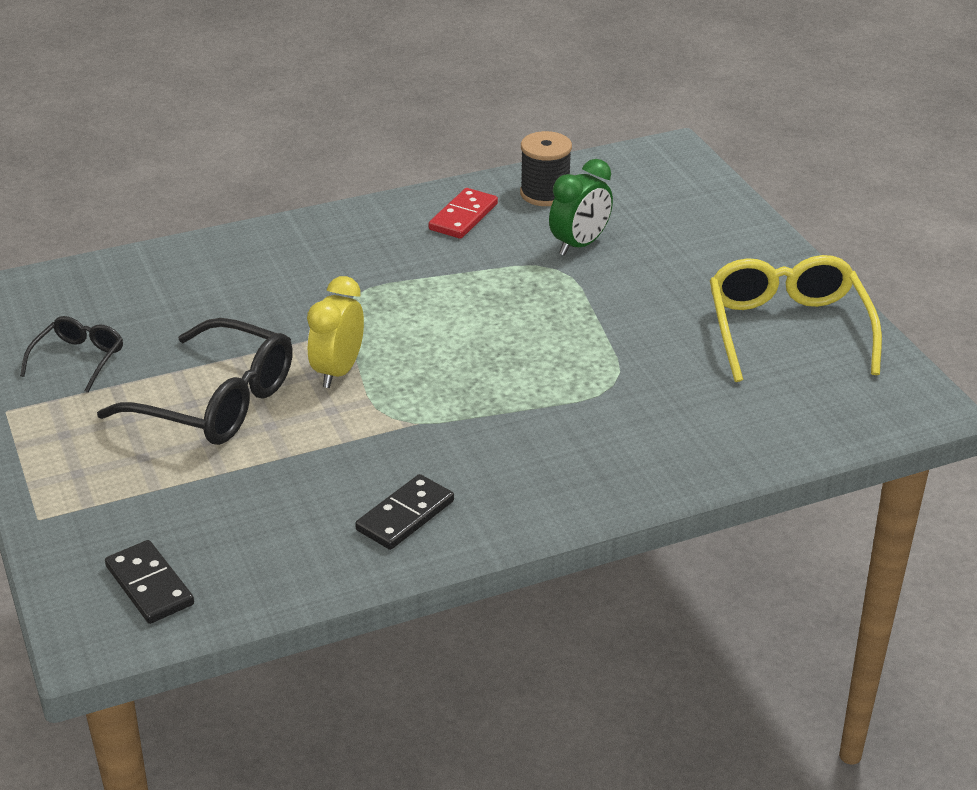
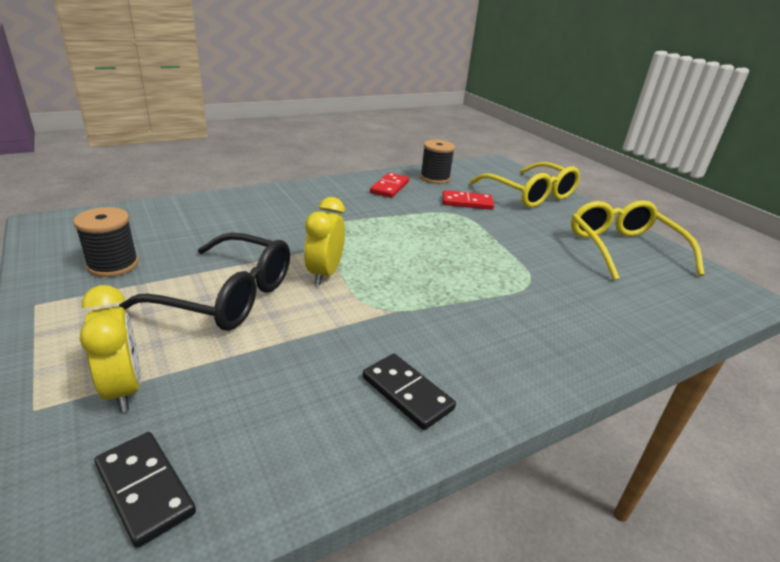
camera: 10 degrees left, 5 degrees down
black glasses [20,316,123,393] -> black spool [73,207,139,277]
black domino [355,474,454,550] -> black domino turned 75 degrees counterclockwise [363,354,456,430]
green clock [549,159,613,256] -> red domino [442,190,494,210]
none -> yellow clock [80,285,141,412]
none -> yellow glasses [470,162,580,208]

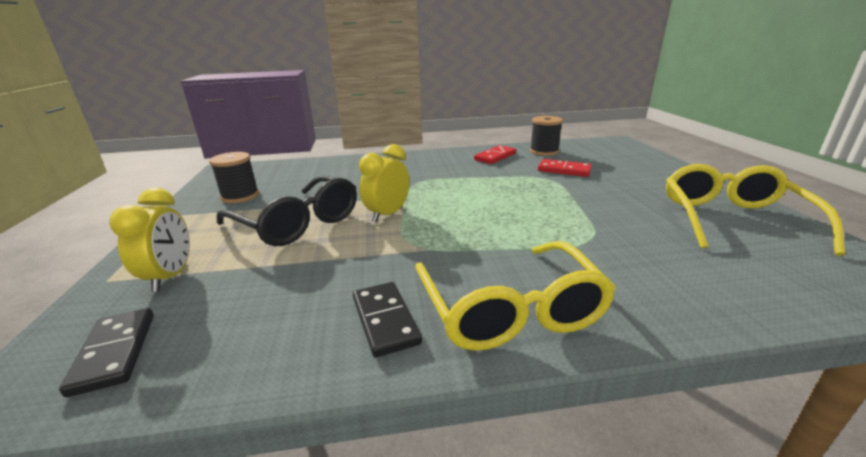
camera: 25 degrees right, 5 degrees down
yellow glasses [470,162,580,208] -> yellow glasses moved to [415,241,616,351]

